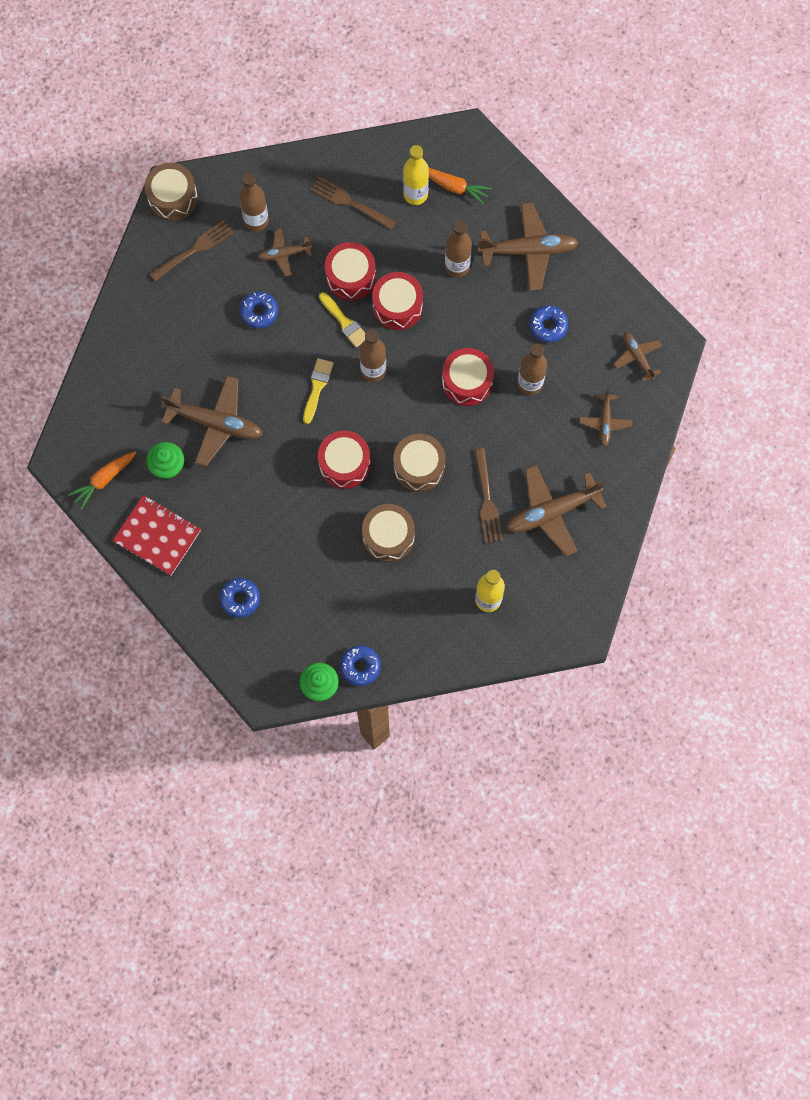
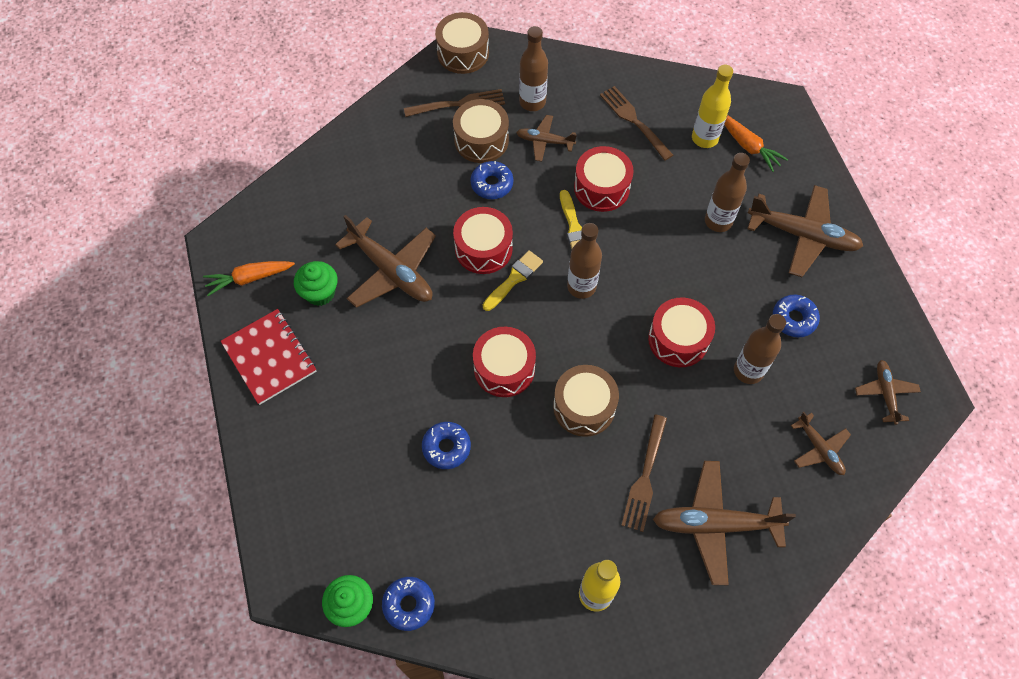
camera: 25 degrees right, 10 degrees down
blue donut [219,578,260,618] -> blue donut moved to [422,422,471,469]
brown drum [362,504,415,562] -> brown drum moved to [453,99,509,163]
red drum [372,272,423,330] -> red drum moved to [453,207,513,274]
brown plane [579,389,632,446] -> brown plane turned 60 degrees counterclockwise [791,412,851,475]

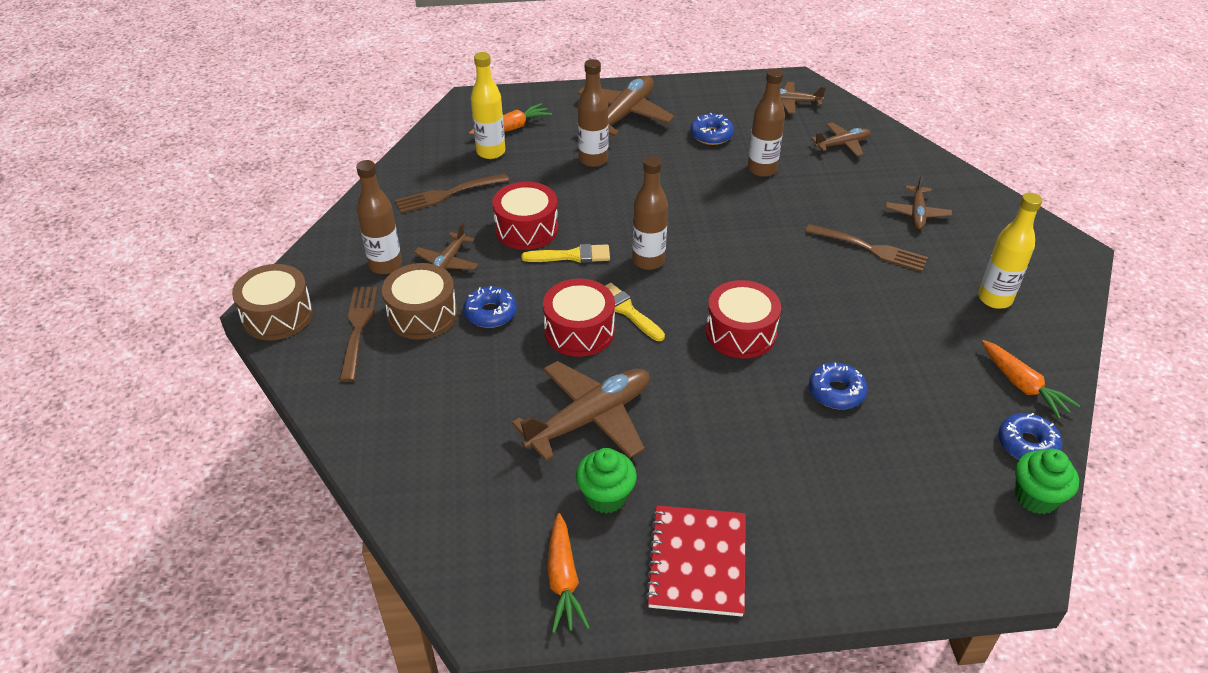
camera: 80 degrees left, 20 degrees down
red notebook [220,309,317,405] -> red notebook turned 60 degrees counterclockwise [645,505,746,616]
brown drum [553,365,619,437] -> none
red drum [648,297,715,367] -> none
brown plane [653,461,796,585] -> brown plane [886,175,952,229], size x0.55
none -> orange carrot [982,340,1080,419]

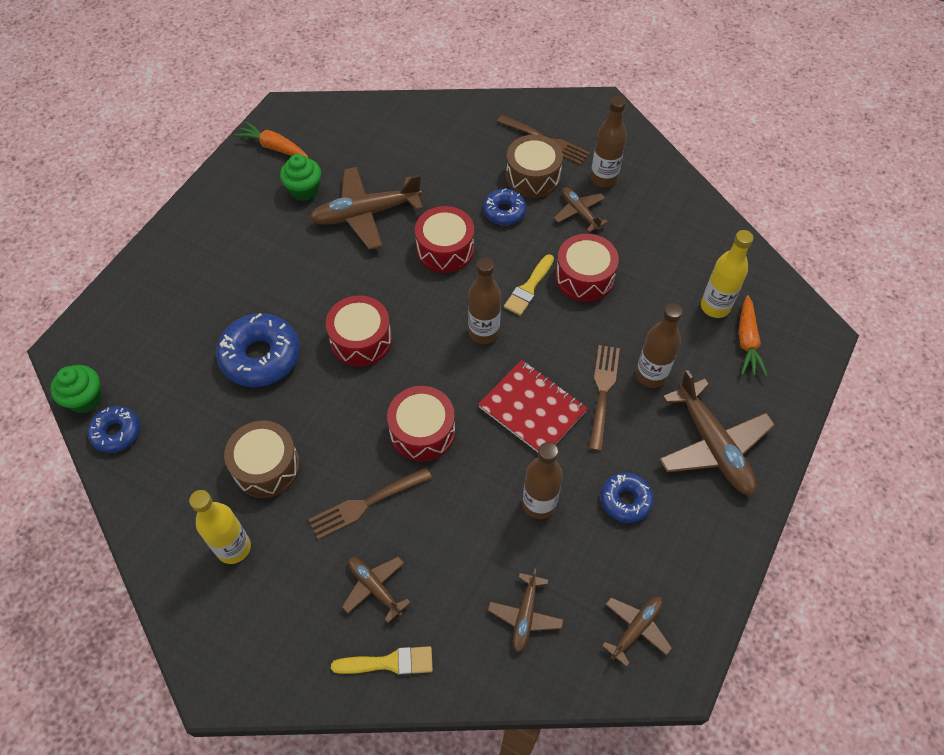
camera: 125 degrees right, 15 degrees up
brown drum [232,264,313,340] -> brown drum moved to [224,421,300,498]
brown fork [395,173,509,213] -> brown fork moved to [589,345,620,451]
brown plane [512,361,650,461] -> brown plane turned 75 degrees clockwise [310,167,423,250]
yellow brush [605,283,665,341] -> yellow brush moved to [331,646,433,675]
red notebook [645,505,746,616] -> red notebook moved to [478,360,588,452]
blue donut [809,363,867,409] -> blue donut [216,313,300,387], size x1.70
orange carrot [982,340,1080,419] -> none
none -> red drum [387,386,455,462]

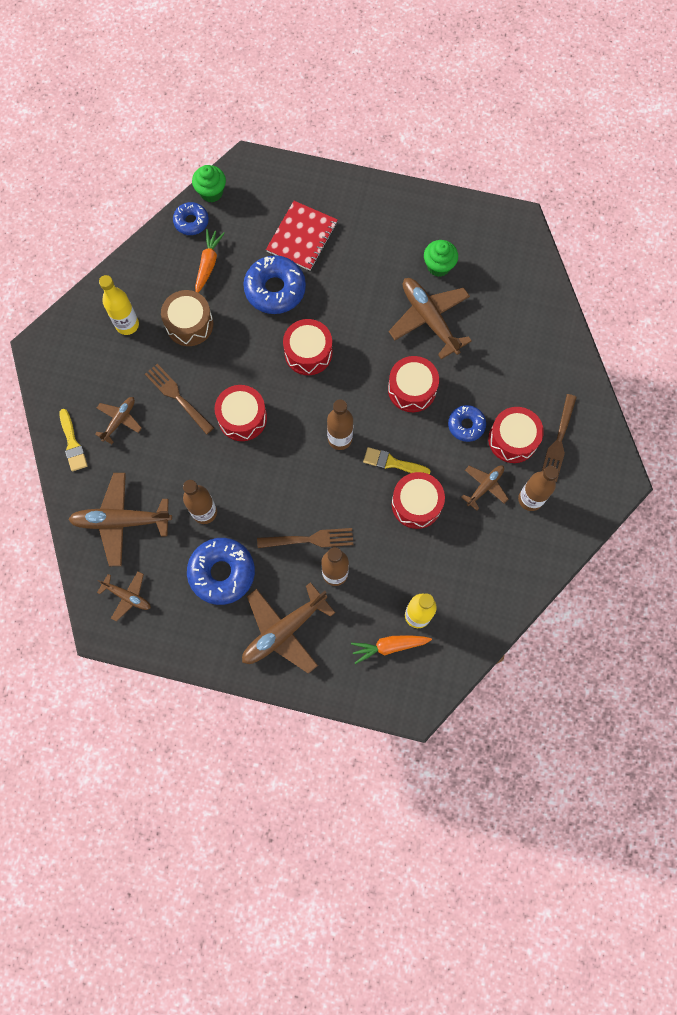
camera: 75 degrees right, 15 degrees up
orange carrot [234,121,309,157] -> orange carrot moved to [195,229,225,293]
red notebook [478,360,588,452] -> red notebook moved to [266,201,338,271]
brown plane [488,569,564,653] -> brown plane [68,473,172,566], size x1.82
brown drum [506,135,563,198] -> red drum [488,407,544,463]
blue donut [601,473,654,523] -> blue donut [187,538,255,605], size x1.70

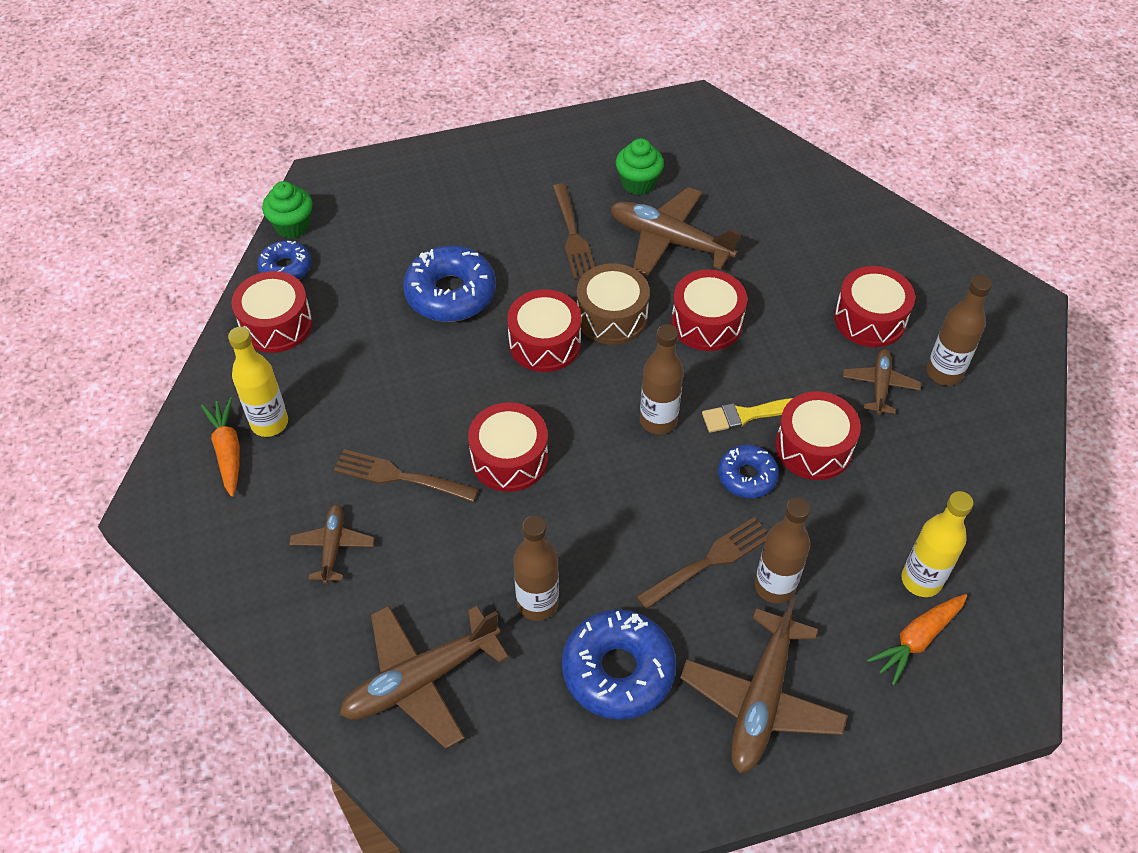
camera: 30 degrees left, 20 degrees down
yellow brush [59,409,88,471] -> none
brown plane [97,571,151,622] -> none
brown drum [161,290,213,346] -> brown drum moved to [577,263,650,345]
orange carrot [195,229,225,293] -> orange carrot moved to [201,398,240,497]
red notebook [266,201,338,271] -> none
blue donut [448,405,486,442] -> blue donut moved to [718,445,779,498]
brown fork [542,394,577,482] -> brown fork moved to [552,183,595,279]
none -> red drum [232,271,313,353]

